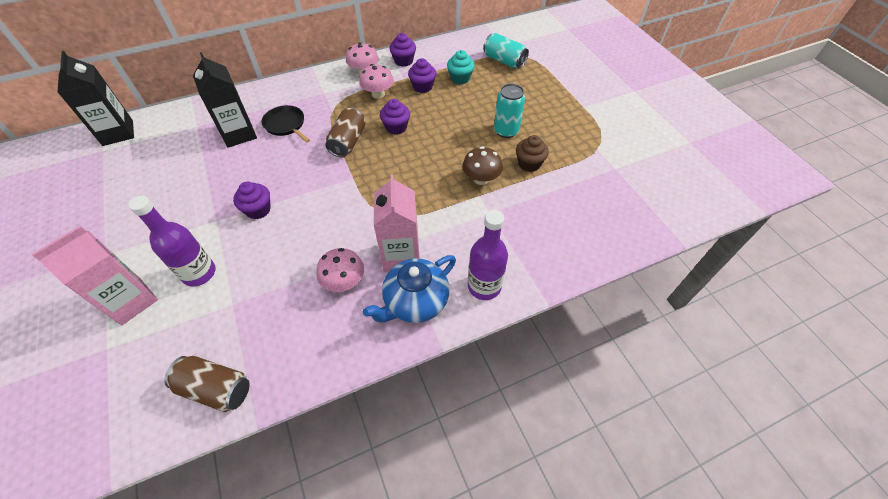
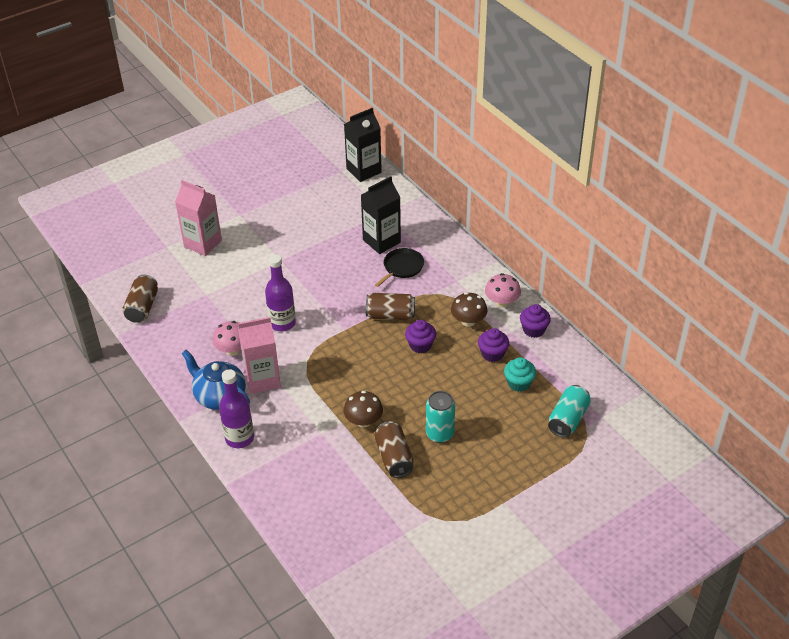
camera: 80 degrees right, 10 degrees down
purple bottle [128,195,216,287] -> purple bottle moved to [265,255,296,331]
purple cupcake [233,182,271,219] -> none
pink mushroom [359,64,394,99] -> brown mushroom [451,292,487,327]
brown cupcake [516,135,549,172] -> brown can [374,421,414,478]

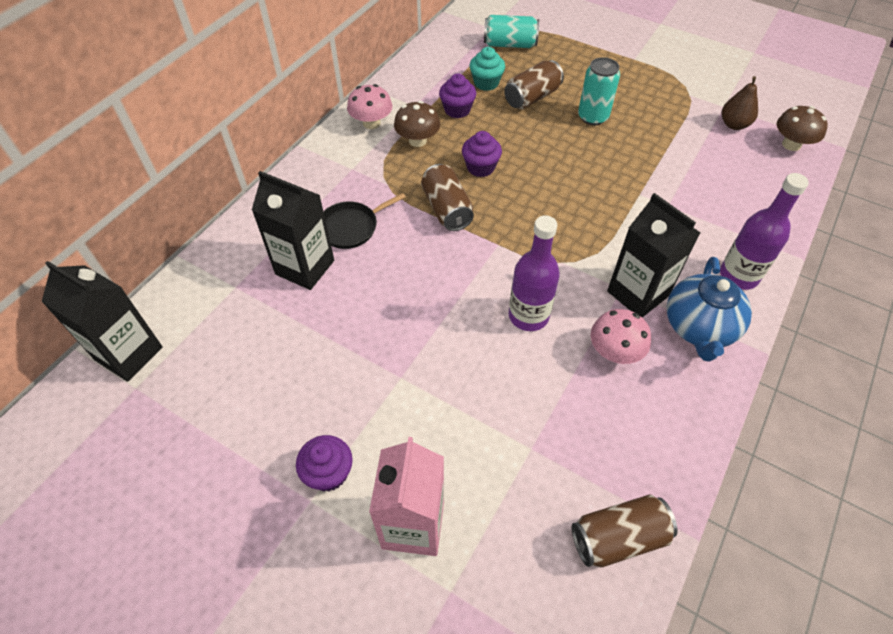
camera: 115 degrees left, 10 degrees up
pink carton [238,317,281,394] -> black carton [607,193,700,318]
brown mushroom [343,391,383,428] -> brown mushroom moved to [777,106,828,151]
brown can [374,421,414,478] -> brown can moved to [504,60,564,109]
black pan [375,248,424,287] -> black pan turned 45 degrees counterclockwise [323,193,406,249]
purple cupcake [520,304,551,338] -> purple cupcake moved to [296,435,353,491]
none -> brown pear [722,76,758,130]

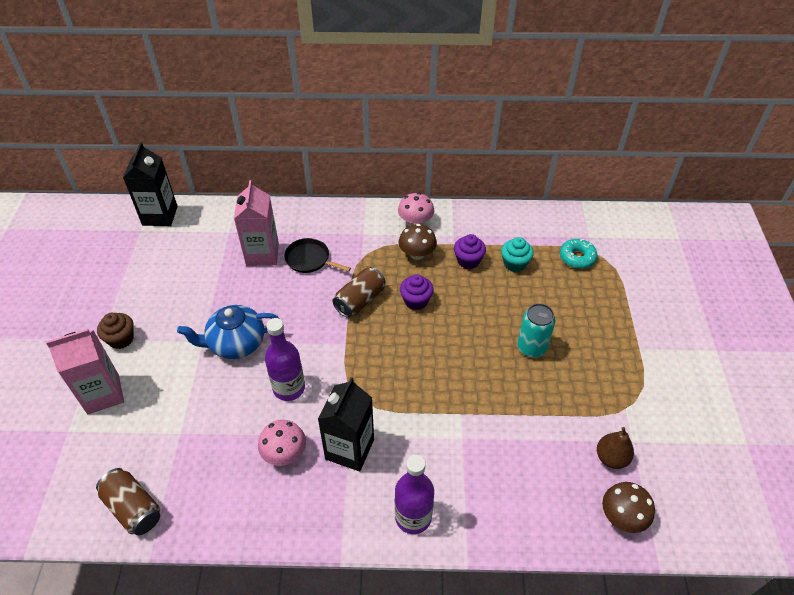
camera: 60 degrees right, 5 degrees down
black carton [252,171,334,290] -> pink carton [234,180,279,266]
purple cupcake [296,435,353,491] -> brown cupcake [97,313,134,349]
turquoise can [484,15,539,48] -> turquoise donut [560,239,598,269]
brown can [504,60,564,109] -> none
blue teapot [667,257,752,362] -> blue teapot moved to [177,305,279,359]

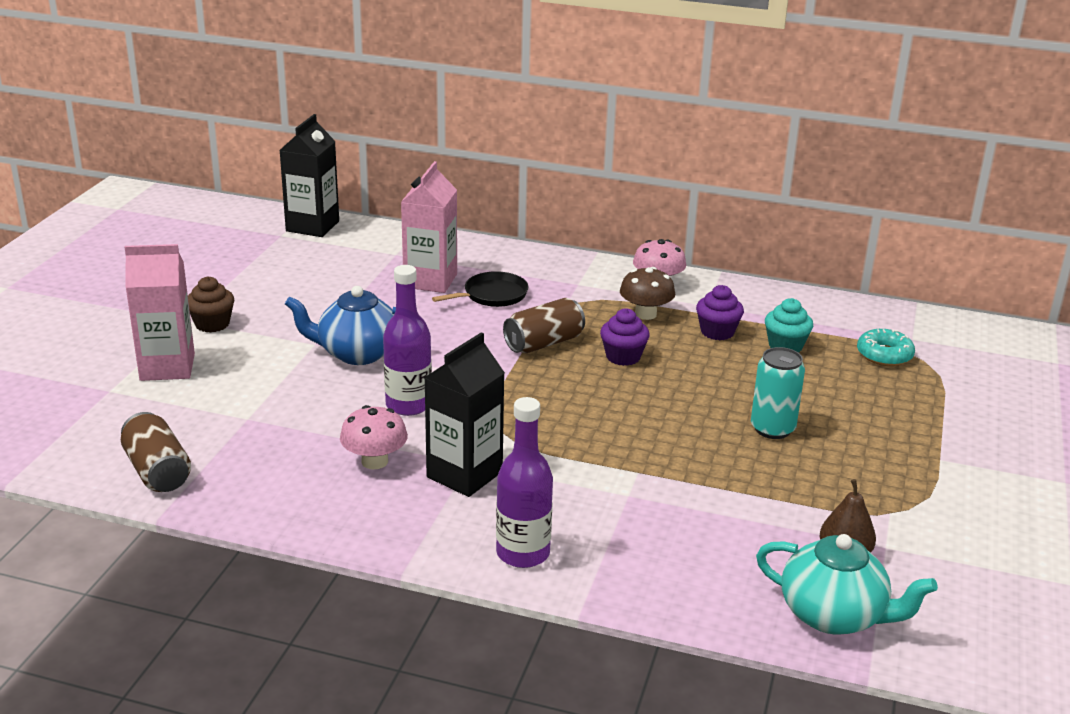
camera: 15 degrees right, 20 degrees down
black pan [284,238,351,273] -> black pan turned 105 degrees clockwise [432,271,529,307]
brown mushroom [602,482,655,533] -> turquoise teapot [756,534,938,635]

